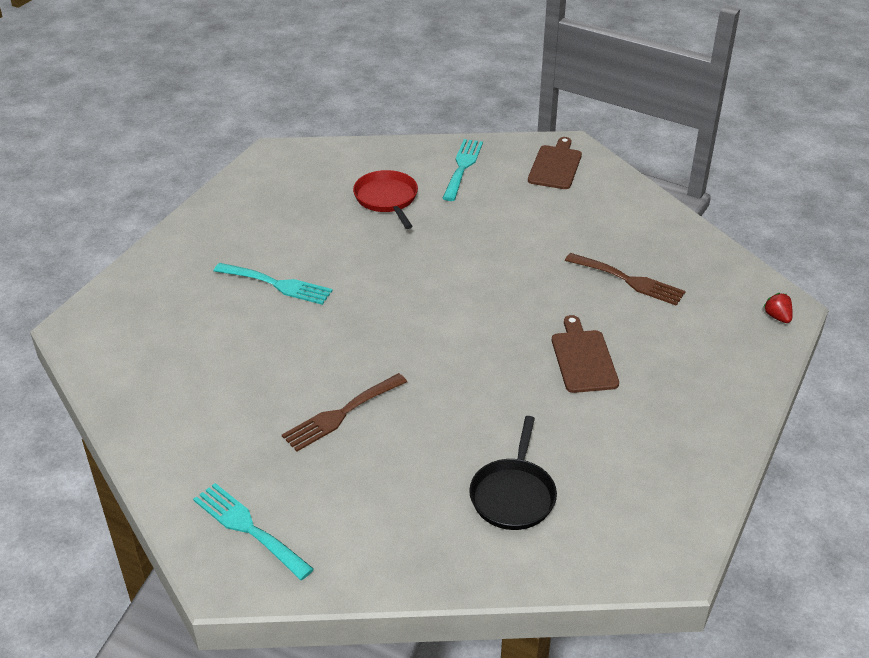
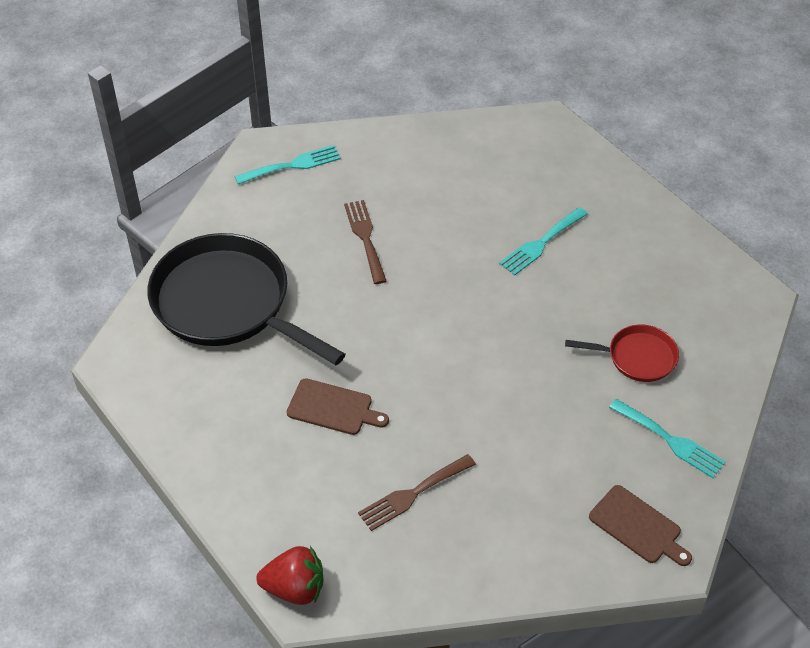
camera: 115 degrees right, 10 degrees up
black pan [469,416,557,530] -> black pan [147,233,346,365], size x2.08
red strawberry [764,293,793,323] -> red strawberry [256,546,324,605], size x1.99

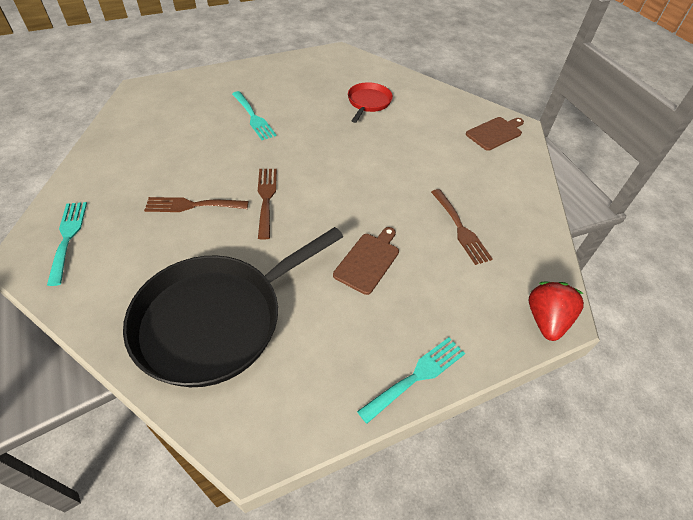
camera: 80 degrees left, 0 degrees up
turquoise fork [609,399,725,478] -> turquoise fork moved to [357,337,465,424]
none -> brown fork [258,169,277,240]

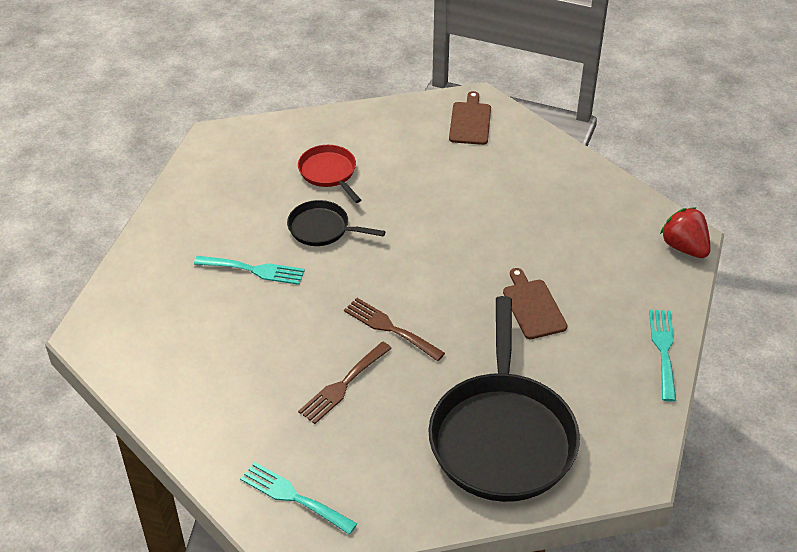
camera: 45 degrees left, 5 degrees down
brown fork [431,189,493,265] -> none
none -> black pan [287,200,386,246]

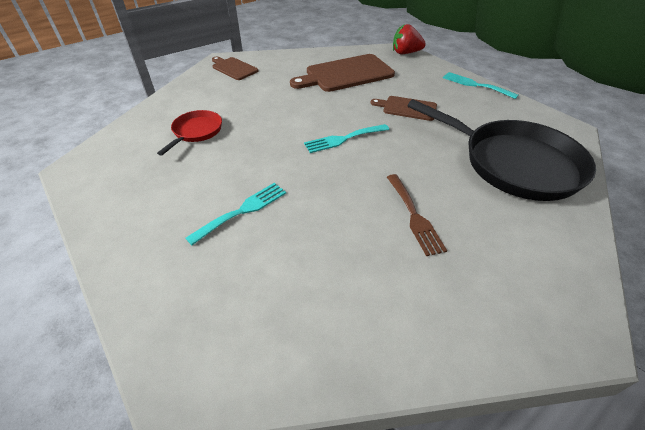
camera: 55 degrees left, 0 degrees up
turquoise fork [240,462,357,535] -> turquoise fork moved to [304,124,389,153]
black pan [287,200,386,246] -> none
red pan [298,145,361,203] -> red pan turned 105 degrees clockwise [157,110,222,156]
brown fork [344,298,445,361] -> none
none -> brown cutting board [290,54,395,92]

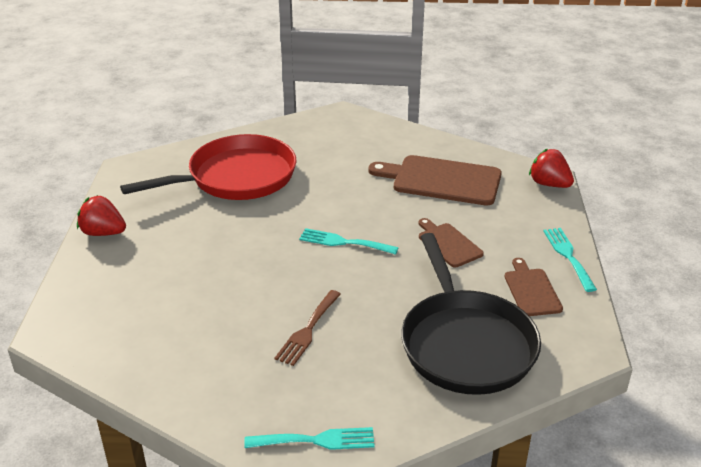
camera: 40 degrees right, 10 degrees down
red pan [157,110,222,156] -> red pan [120,134,296,200], size x2.08
turquoise fork [186,183,286,245] -> turquoise fork moved to [244,427,375,450]
brown cutting board [212,56,258,80] -> brown cutting board moved to [505,258,563,316]
none -> red strawberry [77,195,126,236]

